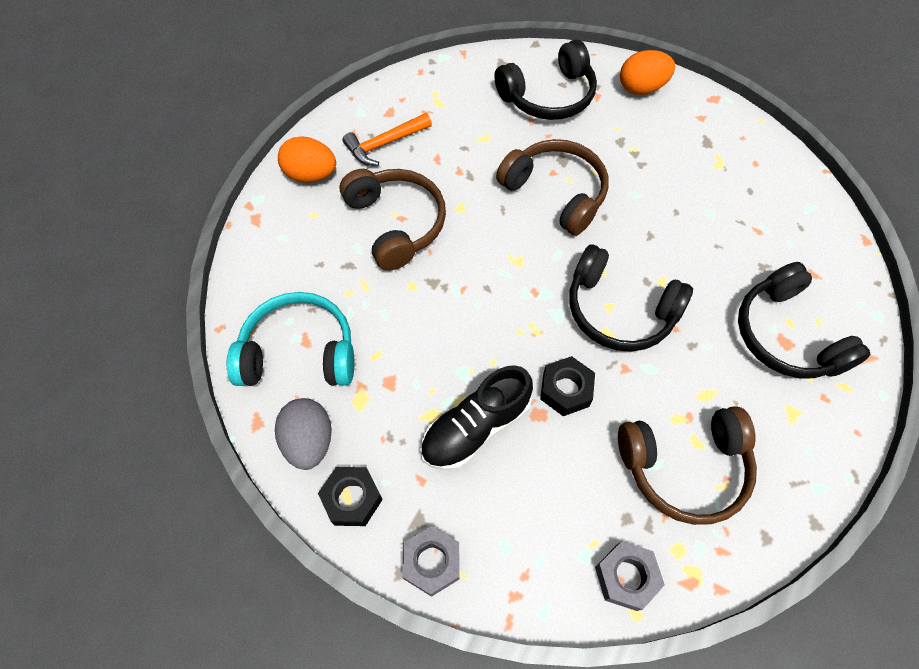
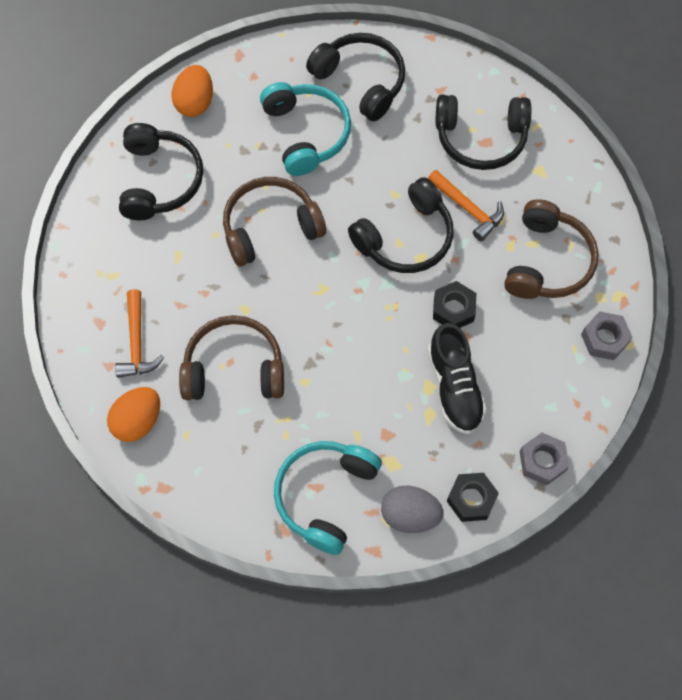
camera: 65 degrees left, 5 degrees up
none -> turquoise headphones [260,82,351,176]
none -> black headphones [306,33,405,121]
none -> orange hammer [428,170,504,241]

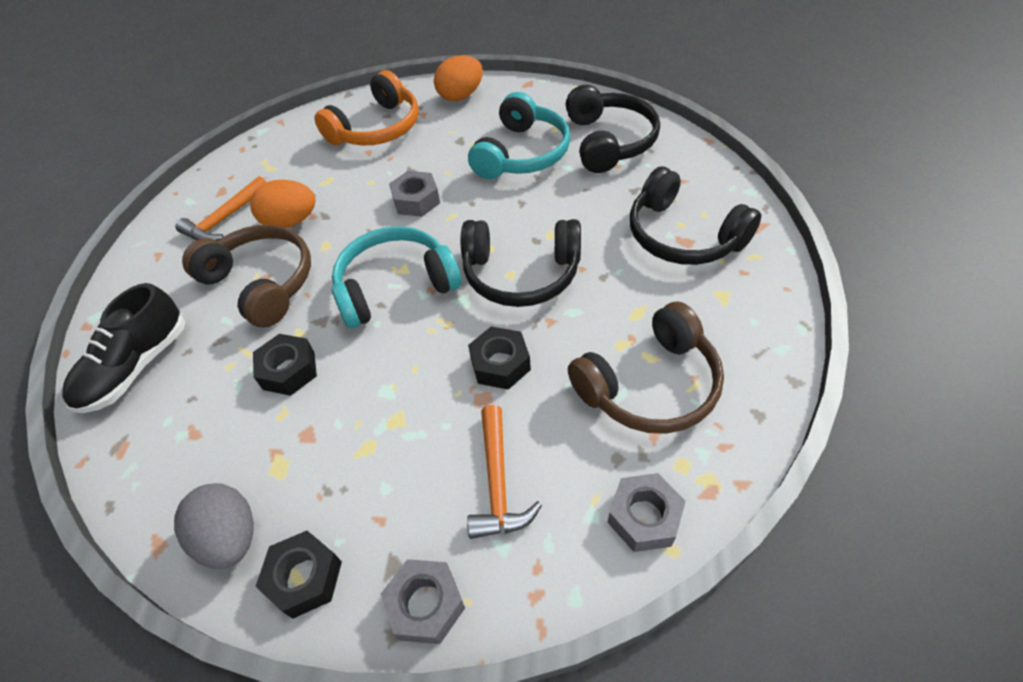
camera: 45 degrees right, 15 degrees down
orange egg [107,387,160,442] -> orange egg moved to [250,180,316,228]
black headphones [119,123,203,220] -> orange headphones [314,70,419,145]
brown headphones [223,177,326,267] -> grey nut [389,171,440,217]
turquoise headphones [274,441,382,555] -> turquoise headphones moved to [332,226,461,328]
orange hammer [428,170,504,241] -> orange hammer moved to [467,405,542,539]
black shoe [428,323,487,434] -> black shoe moved to [62,283,185,413]
none -> black nut [253,334,317,396]

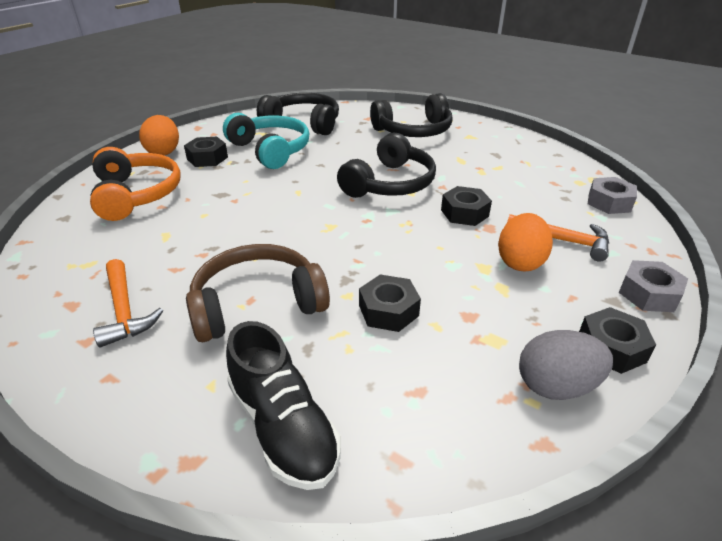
camera: 65 degrees left, 15 degrees down
orange egg [250,180,316,228] -> orange egg moved to [498,213,553,272]
turquoise headphones [332,226,461,328] -> none
grey nut [389,171,440,217] -> none
brown headphones [568,301,724,434] -> none
none -> black nut [184,137,228,167]

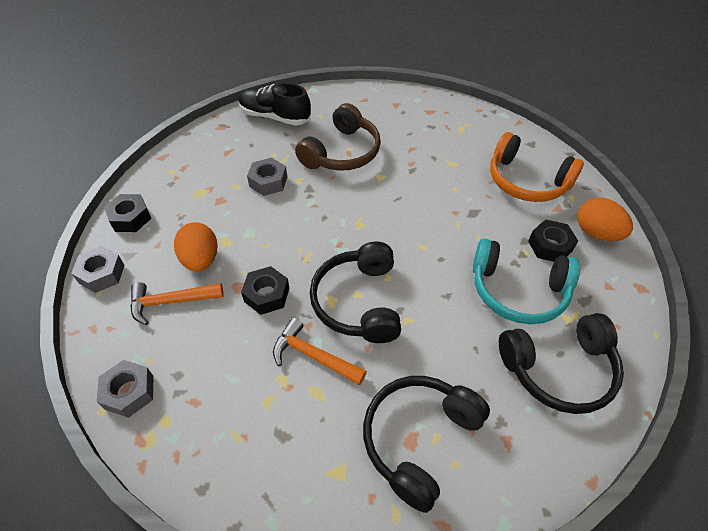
camera: 145 degrees right, 15 degrees up
orange hammer [93,259,163,348] -> orange hammer moved to [273,317,367,385]
black nut [359,275,421,332] -> grey nut [247,158,287,196]
grey egg [519,330,613,400] -> none

